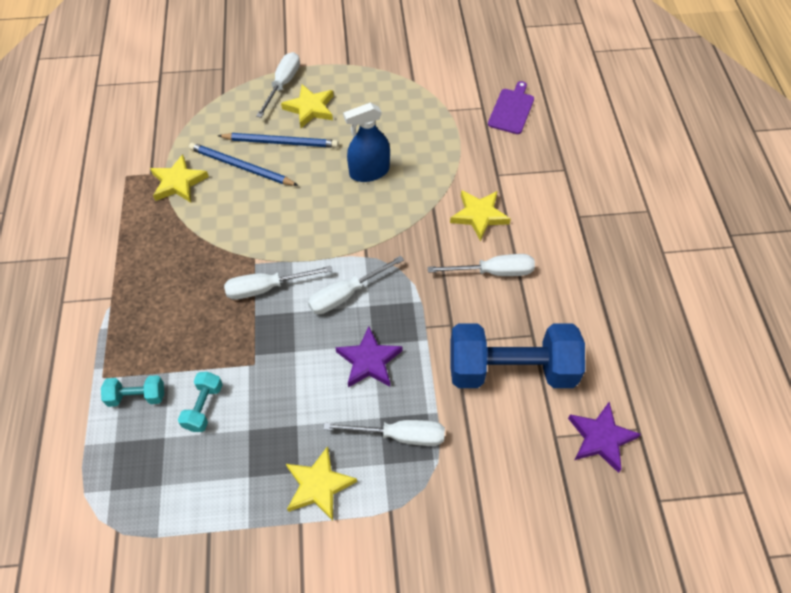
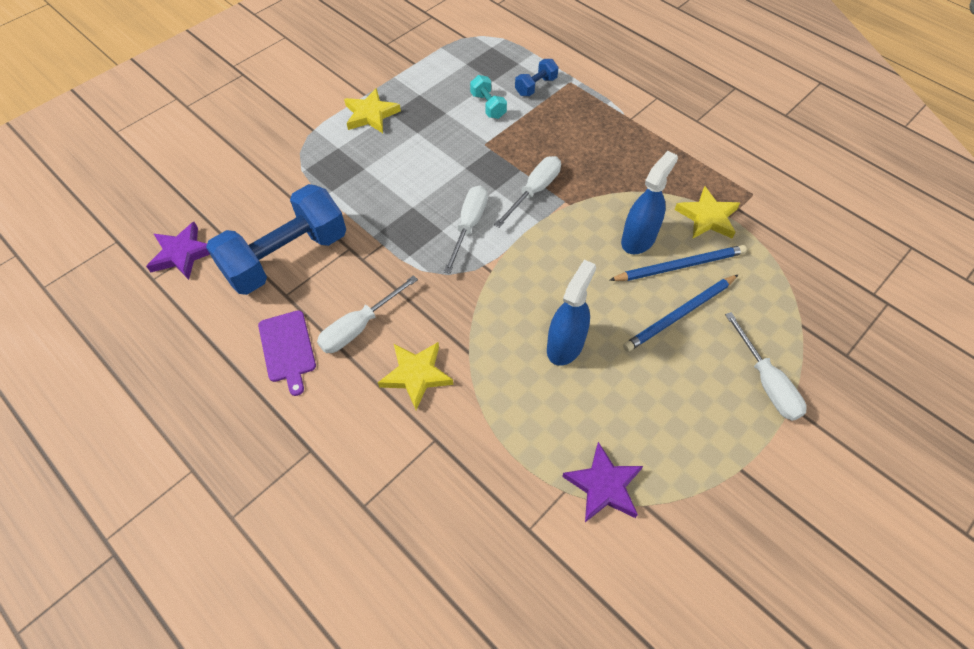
camera: 140 degrees right, 0 degrees up
turquoise dumbbell [101,375,164,407] -> blue dumbbell [515,59,559,96]
yellow star [281,84,333,128] -> none
white screwdriver [323,420,445,446] -> none
purple star [335,327,402,387] -> purple star moved to [562,442,643,522]
purple cutting board [488,81,534,134] -> purple cutting board moved to [258,310,316,396]
none -> blue spray bottle [621,151,678,254]

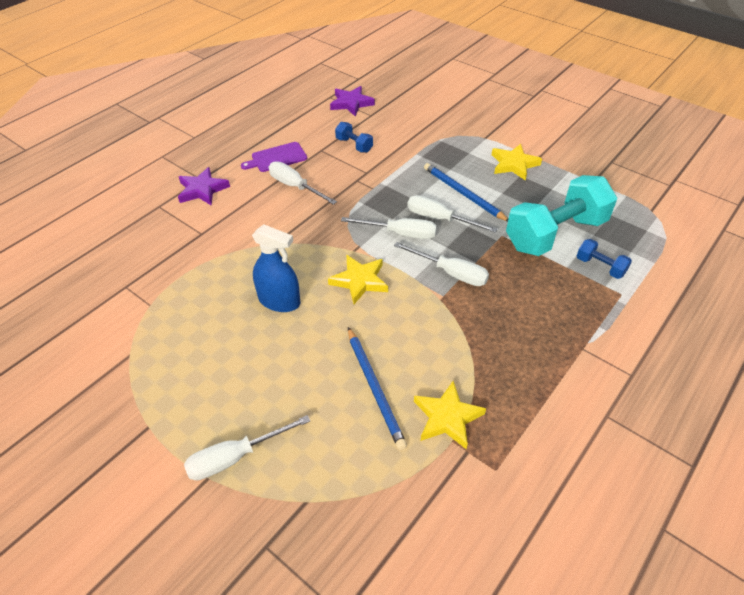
camera: 85 degrees right, 10 degrees down
blue dumbbell [206,184,346,295] -> blue dumbbell [335,122,373,153], size x0.44
yellow star [378,342,453,410] -> yellow star moved to [328,255,388,304]
turquoise dumbbell [470,75,507,119] -> turquoise dumbbell [506,175,617,256], size x2.28
purple star [562,442,643,522] -> purple star moved to [178,167,230,206]
blue spray bottle [621,151,678,254] -> none
blue pencil [623,275,738,352] -> blue pencil moved to [424,163,508,222]
none -> white screwdriver [407,195,498,233]

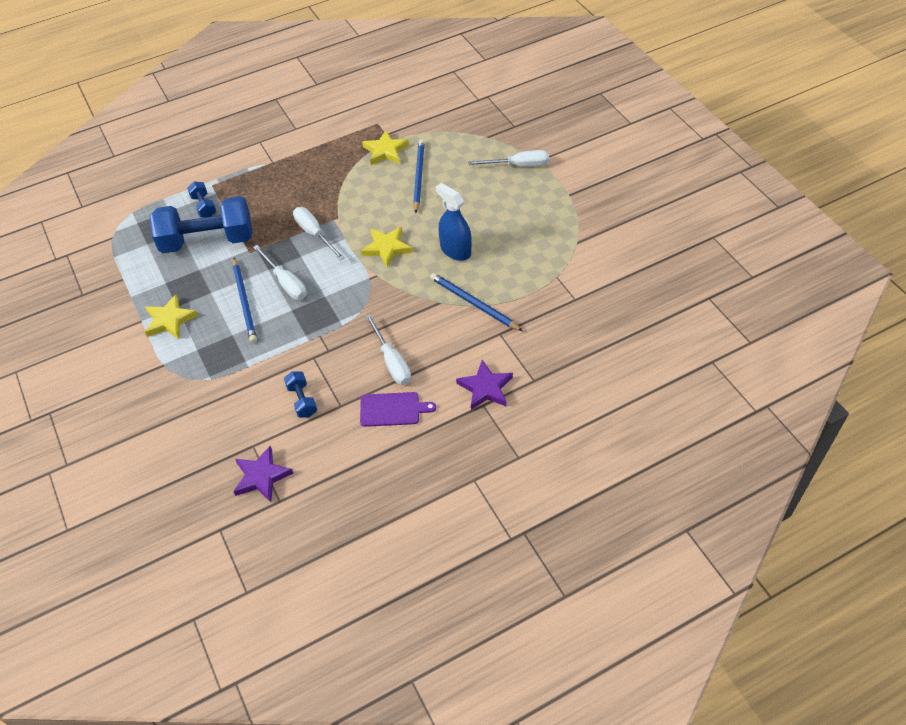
camera: 155 degrees left, 5 degrees up
white screwdriver [341,217,437,239] -> none
turquoise dumbbell [506,175,617,256] -> blue dumbbell [150,196,252,253]
none -> blue pencil [430,273,523,331]

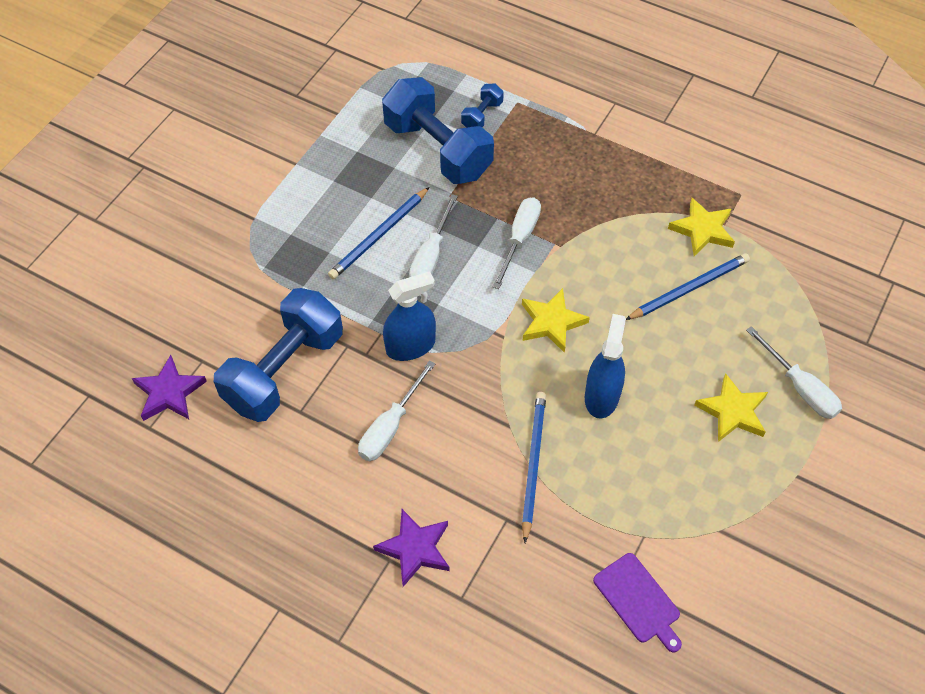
camera: 55 degrees right, 5 degrees up
yellow star [145,294,198,339] -> yellow star moved to [694,373,768,442]
blue dumbbell [284,371,317,418] -> blue dumbbell [214,288,343,422], size x2.28
purple cutting board [360,392,436,427] -> purple cutting board moved to [593,553,682,652]
none -> blue spray bottle [383,271,436,361]

